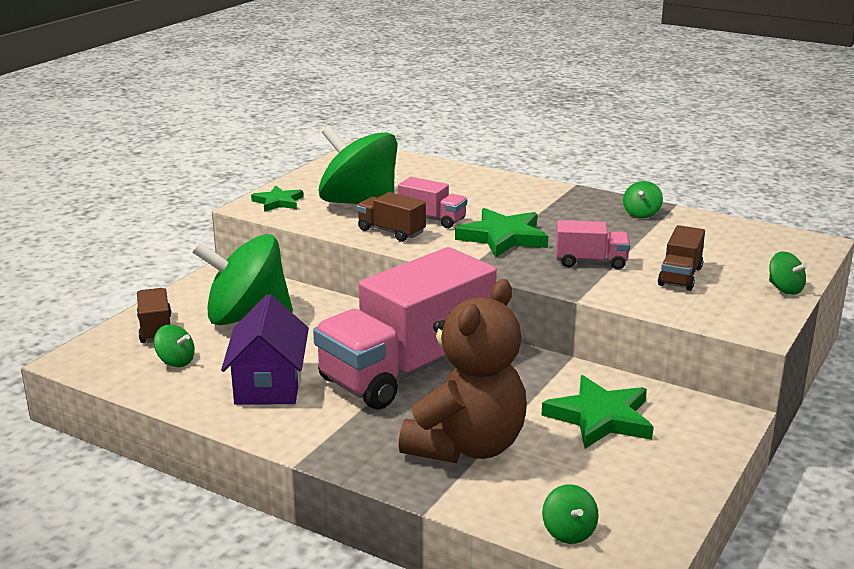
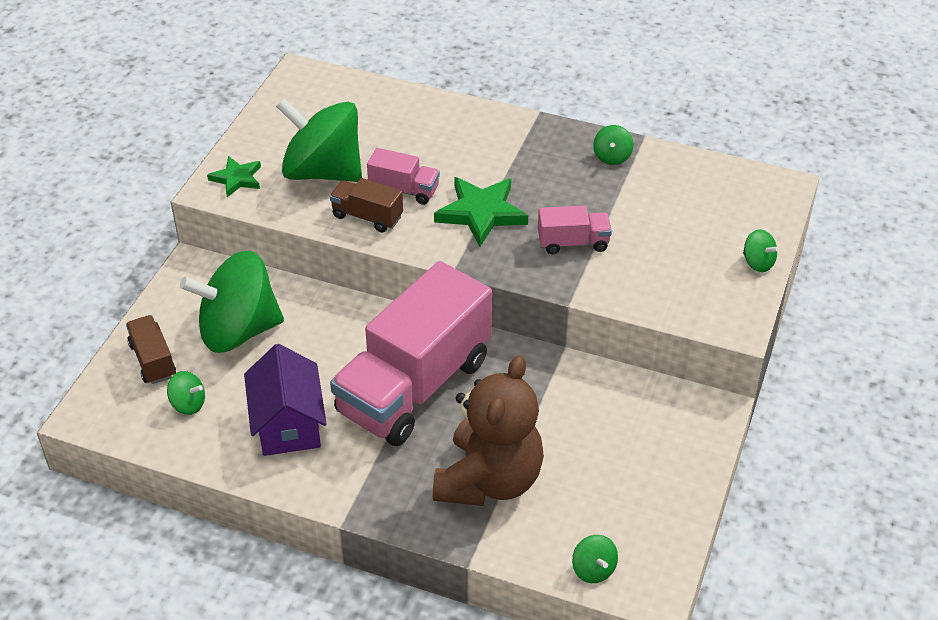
camera: 10 degrees left, 20 degrees up
green star [542,375,654,449] -> none
brown truck [658,225,705,291] -> none

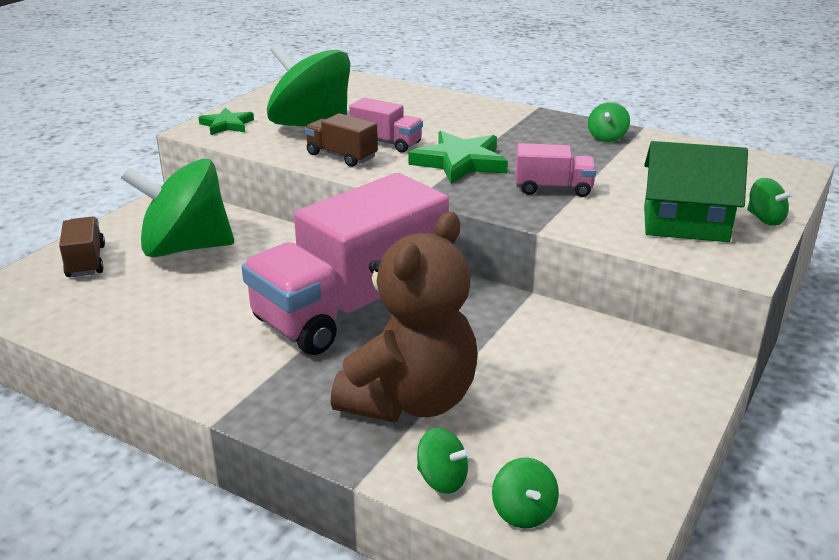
camera: 10 degrees right, 15 degrees down
green spinning top [167,371,205,415] -> green spinning top moved to [417,428,471,494]
purple house [244,344,327,456] -> none
none -> green house [644,141,748,242]

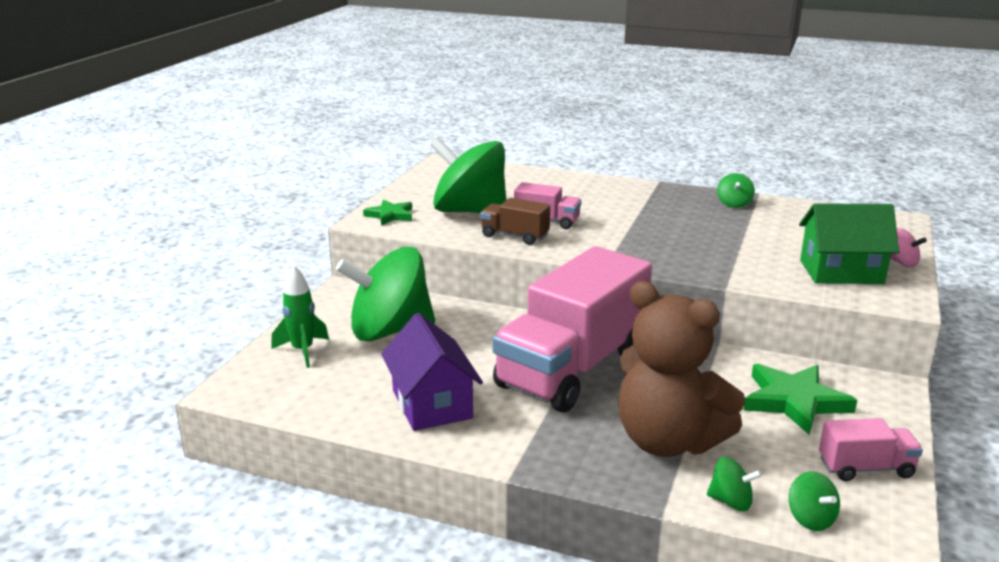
camera: 10 degrees left, 5 degrees down
brown truck [59,217,105,277] -> green rocket [271,265,329,368]
brown teddy bear [331,212,478,422] -> brown teddy bear turned 105 degrees clockwise [618,281,745,457]
green star [409,131,508,184] -> green star moved to [743,364,857,435]
pink truck [516,143,596,197] -> pink truck moved to [819,418,923,481]
green spinning top [747,178,793,226] -> pink spinning top [890,228,927,267]
none -> purple house [381,313,483,431]

